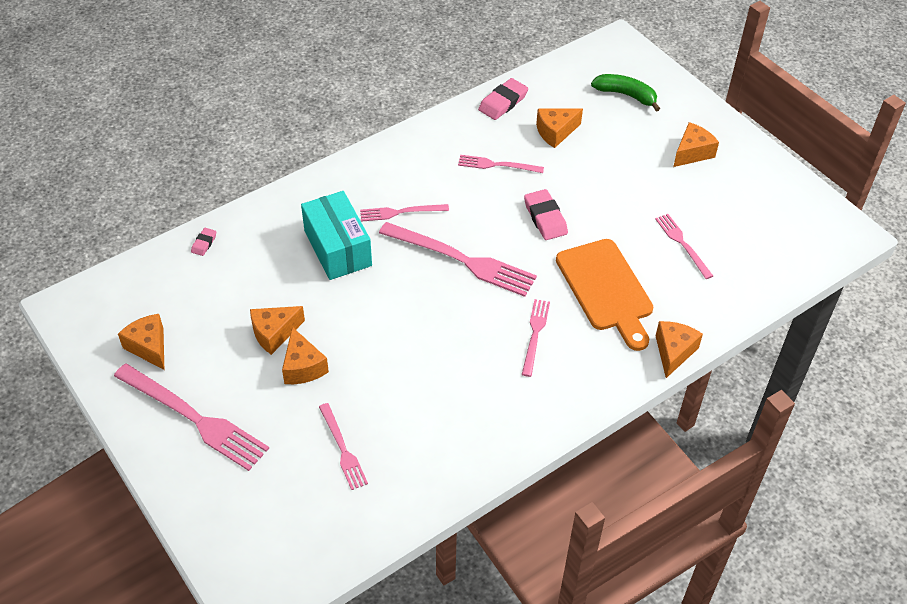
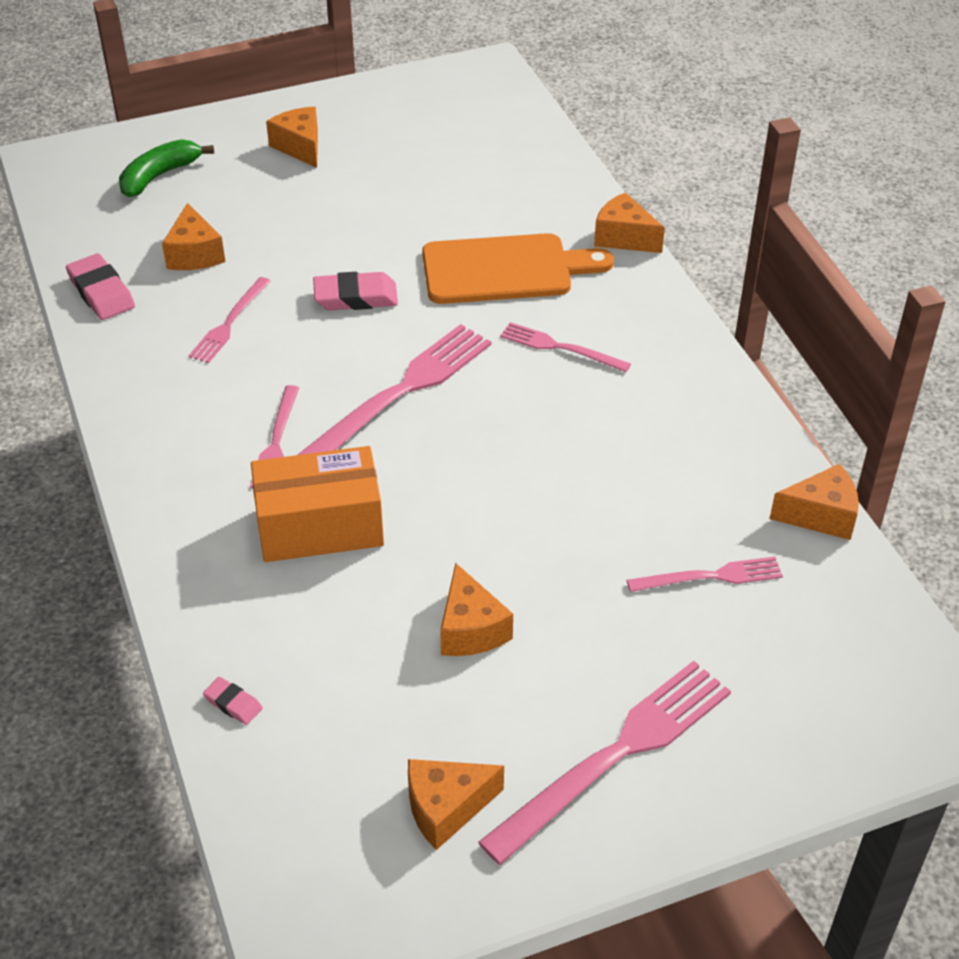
camera: 75 degrees left, 5 degrees down
orange cheese [282,327,329,384] -> orange cheese moved to [770,464,859,540]
turquoise box [301,191,372,280] -> orange box [251,446,384,562]
pink fork [655,214,713,279] -> none

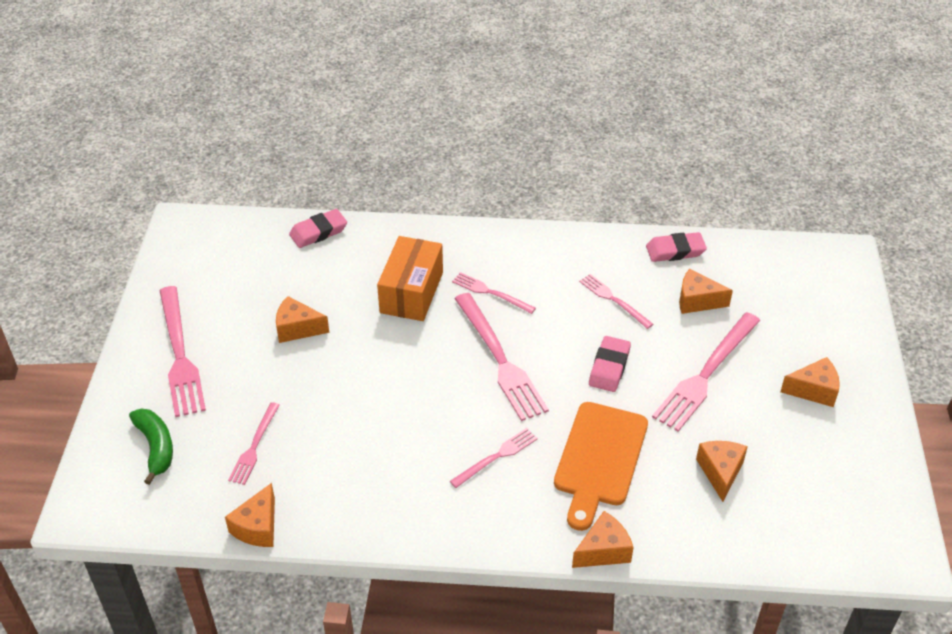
camera: 115 degrees right, 0 degrees up
green banana [119,139,214,197] -> green banana moved to [129,409,173,485]
pink eraser [203,677,263,725] -> pink eraser [289,209,347,248], size x1.86
orange cheese [408,759,504,850] -> orange cheese moved to [696,441,748,502]
none -> pink fork [652,312,760,432]

